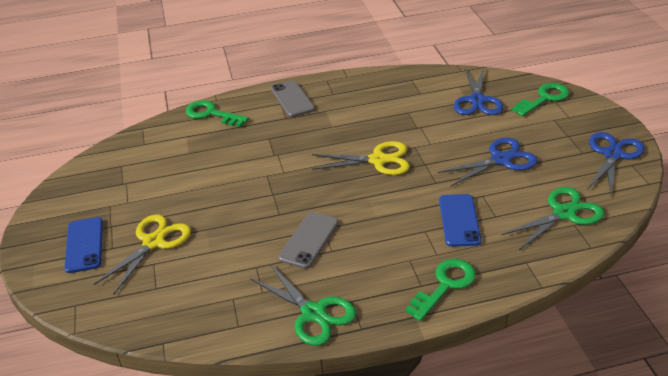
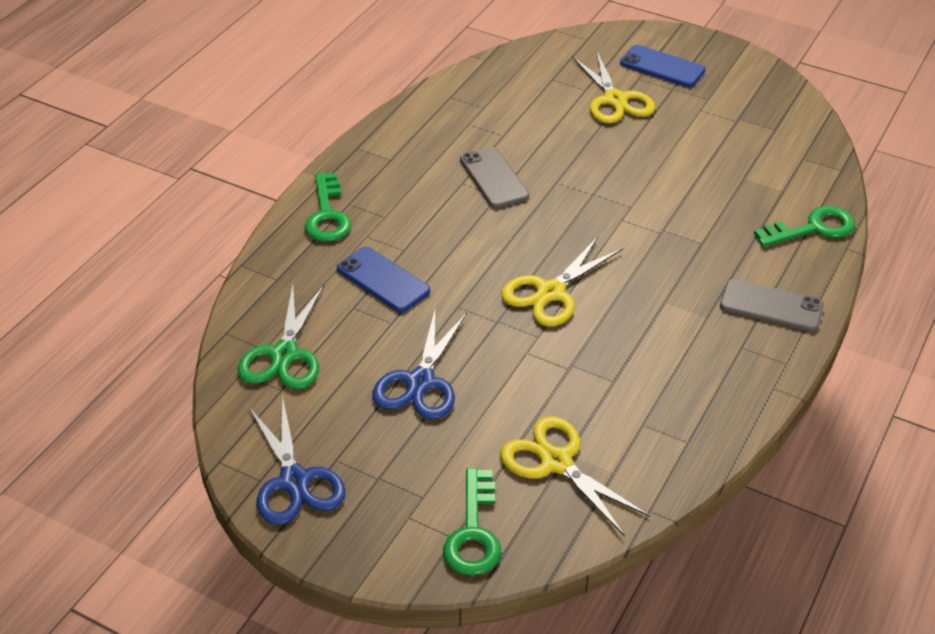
camera: 130 degrees right, 5 degrees up
green scissors [250,264,357,346] -> none
blue scissors [454,68,503,115] -> yellow scissors [500,416,650,536]

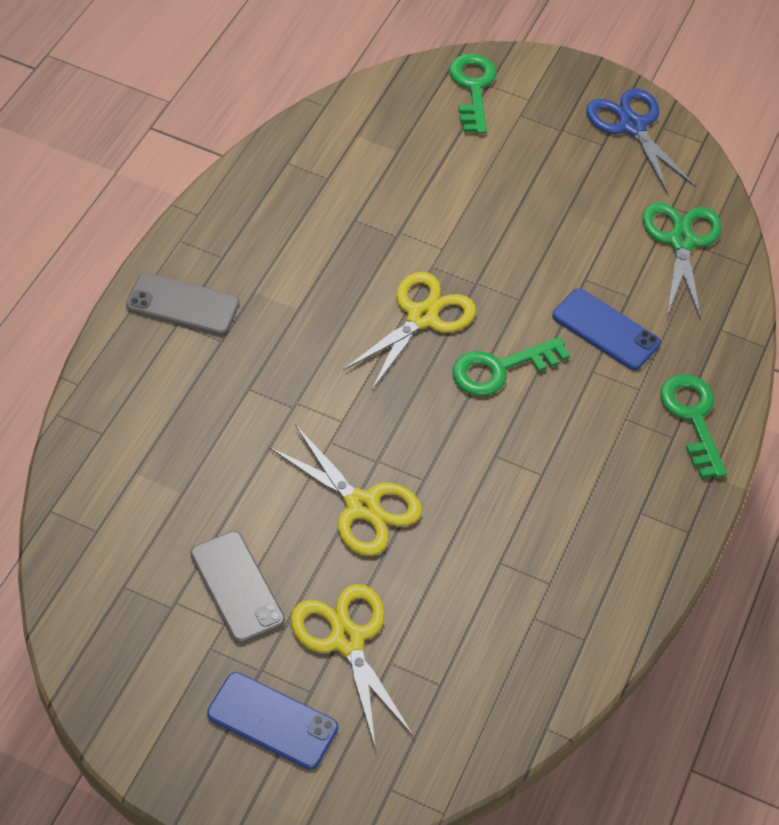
camera: 170 degrees right, 10 degrees up
blue scissors [372,311,467,420] -> none
grey phone [460,147,529,208] -> grey phone moved to [190,531,285,643]
yellow scissors [500,416,650,536] -> yellow scissors moved to [268,424,422,556]
green key [754,206,855,247] -> green key moved to [453,337,570,396]

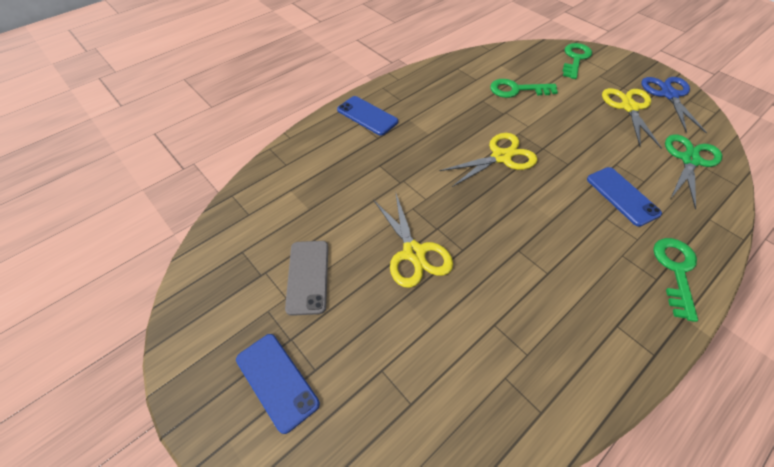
camera: 30 degrees right, 0 degrees up
grey phone [126,272,240,335] -> blue phone [337,96,398,136]
yellow scissors [291,584,414,749] -> yellow scissors moved to [602,88,662,149]
green key [453,337,570,396] -> green key moved to [490,79,558,98]

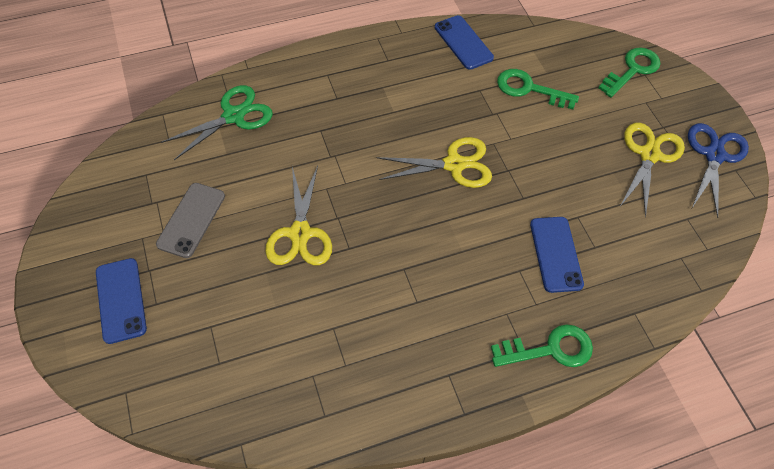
camera: 20 degrees right, 5 degrees up
blue phone [337,96,398,136] -> blue phone moved to [435,15,494,70]
green key [653,238,698,322] -> green key turned 45 degrees clockwise [491,324,593,367]
green scissors [665,134,722,209] -> green scissors moved to [161,85,273,160]

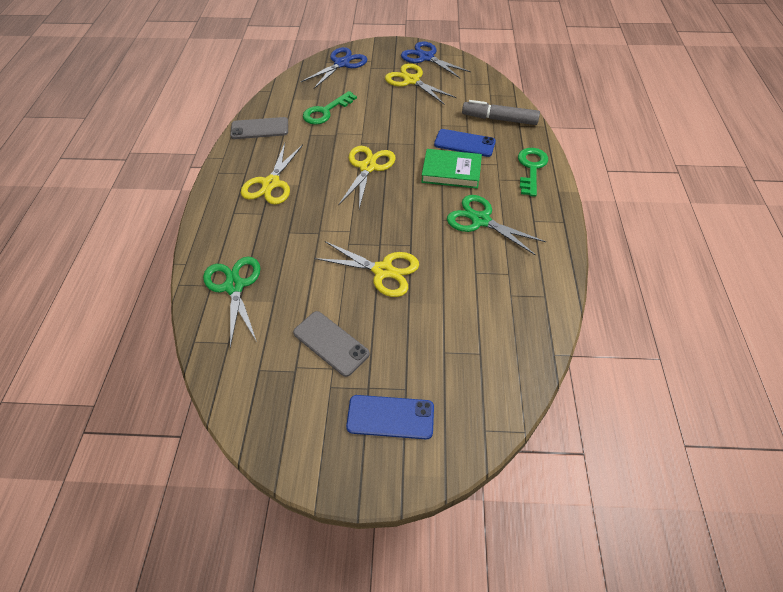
camera: 65 degrees left, 5 degrees down
blue phone [435,15,494,70] -> grey phone [230,117,288,139]
green key [598,47,660,98] -> blue scissors [301,47,367,89]
none -> yellow scissors [241,143,303,205]
none -> green book [421,149,482,189]
none -> green scissors [447,195,546,256]
none -> grey marker [462,100,540,125]

